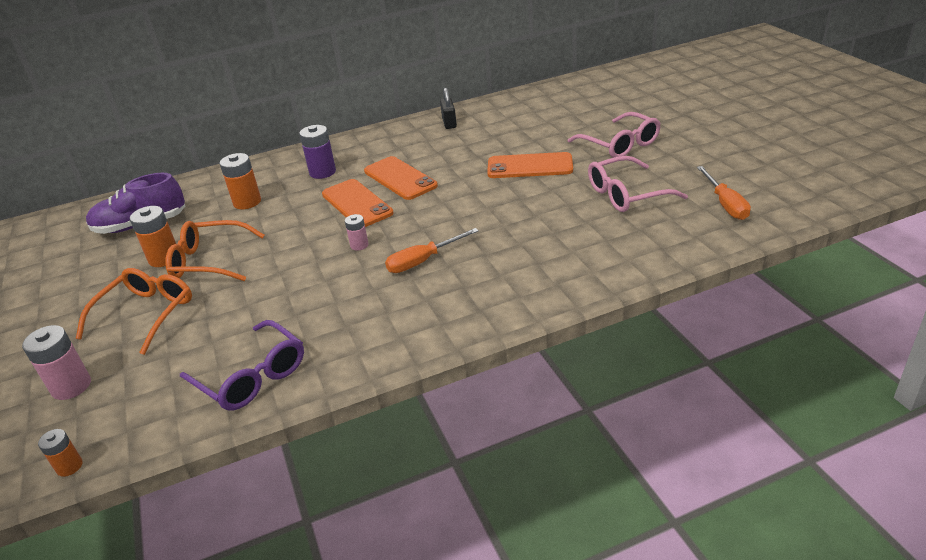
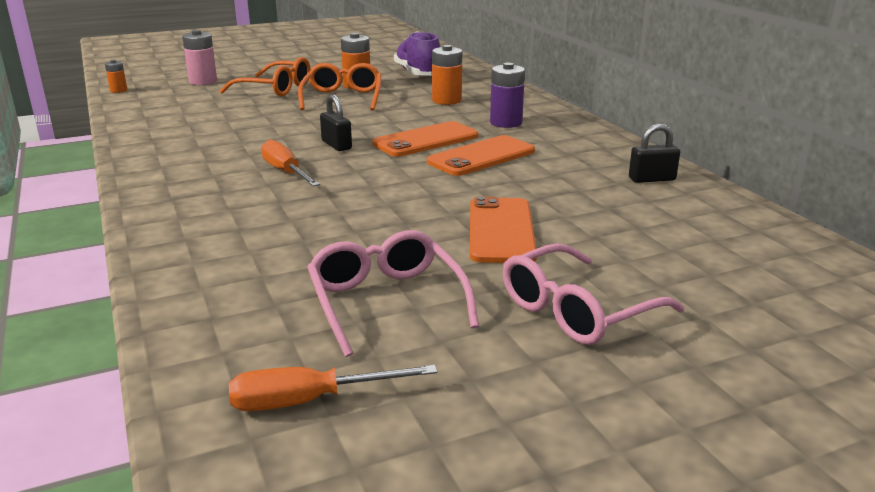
camera: 85 degrees right, 10 degrees down
purple glasses [180,320,304,410] -> none
pink battery [345,214,369,250] -> black padlock [320,94,352,151]

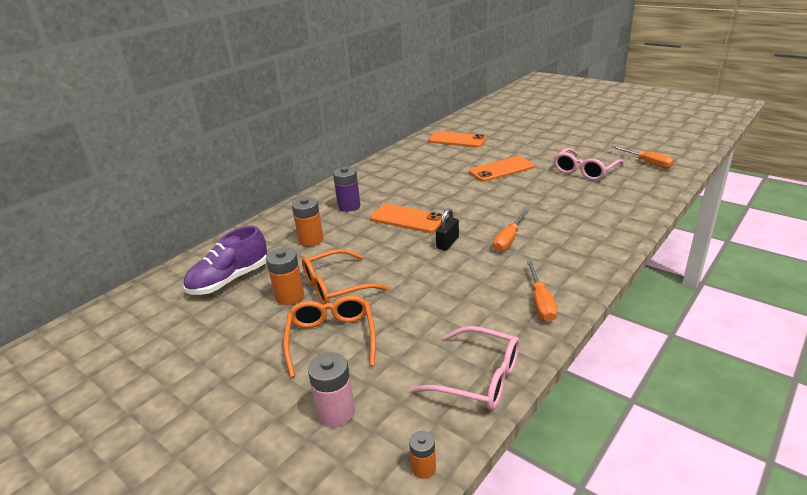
camera: 115 degrees left, 5 degrees up
orange phone [427,135,535,176] -> orange phone moved to [428,131,487,147]
pink glasses [503,243,684,345] -> pink glasses moved to [411,326,520,410]
black padlock [629,124,680,183] -> none
none -> orange screwdriver [527,261,557,322]

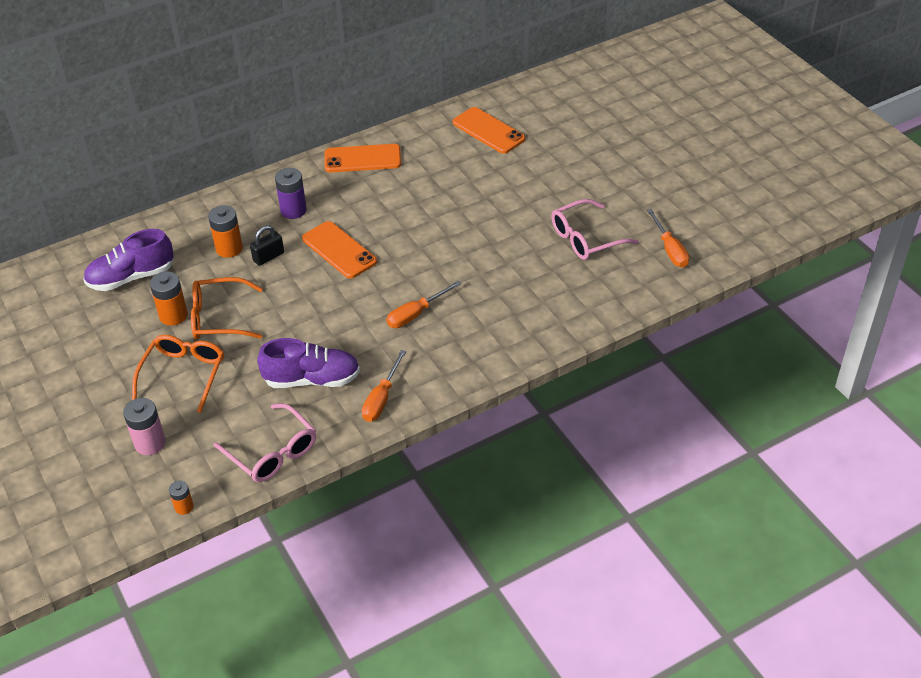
camera: 20 degrees right, 15 degrees up
black padlock [436,208,459,250] -> black padlock moved to [250,225,284,266]
orange phone [469,156,534,182] -> orange phone moved to [325,144,401,172]
none -> purple shoe [257,338,360,388]

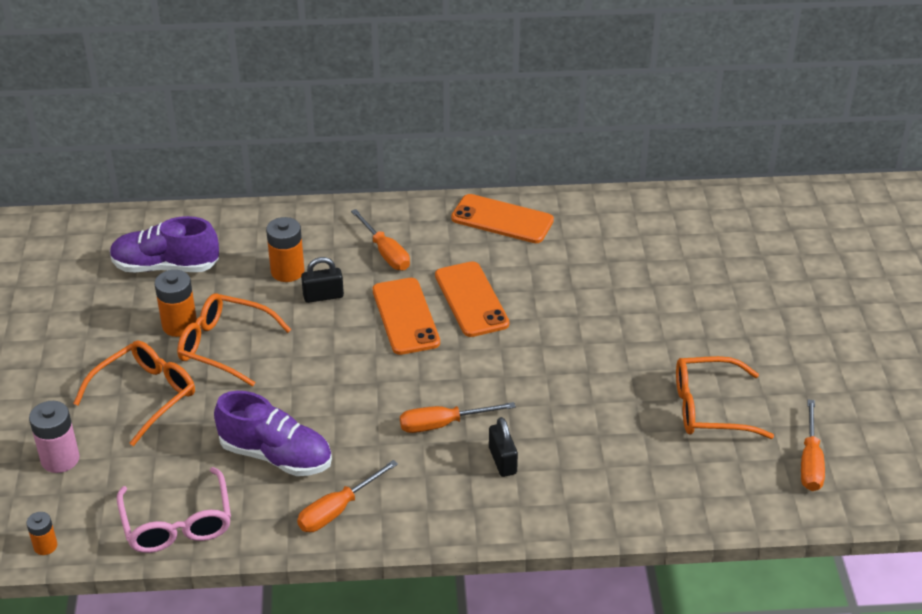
camera: 25 degrees right, 5 degrees down
purple battery [275,168,307,219] -> orange screwdriver [351,209,410,270]
orange phone [453,107,525,154] -> orange phone moved to [435,261,509,337]
pink glasses [551,199,639,260] -> orange glasses [676,356,774,439]
none -> black padlock [489,417,518,477]

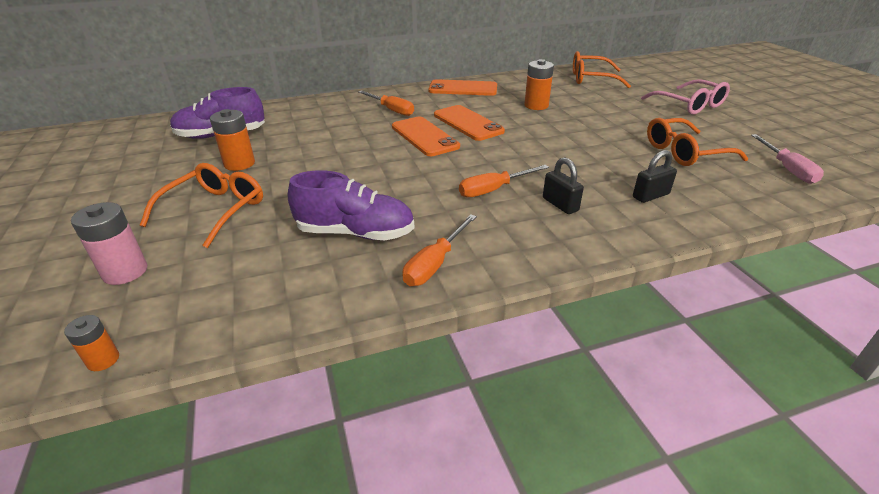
camera: 15 degrees left, 5 degrees down
pink glasses [117,467,231,553] -> pink glasses moved to [641,79,730,115]
orange glasses [177,293,291,387] -> orange glasses moved to [573,51,631,88]
orange battery [266,217,304,282] -> orange battery moved to [524,59,554,110]
black padlock [301,257,344,303] -> black padlock moved to [633,150,677,203]
orange screwdriver [801,400,825,491] -> pink screwdriver [751,134,824,184]

